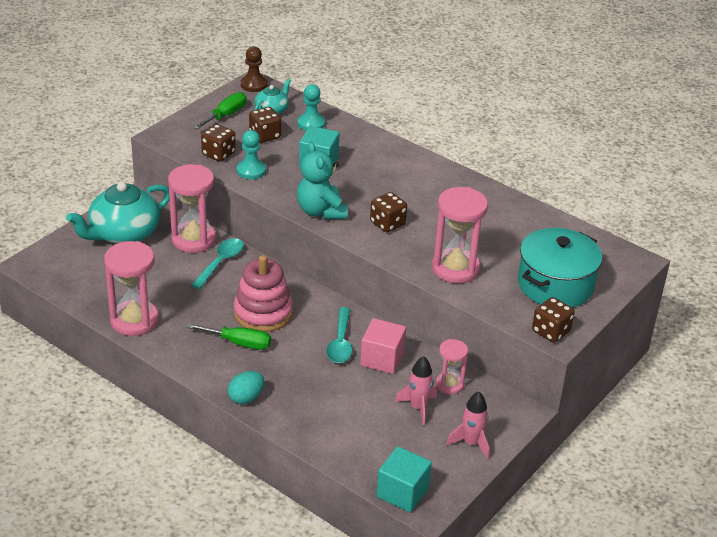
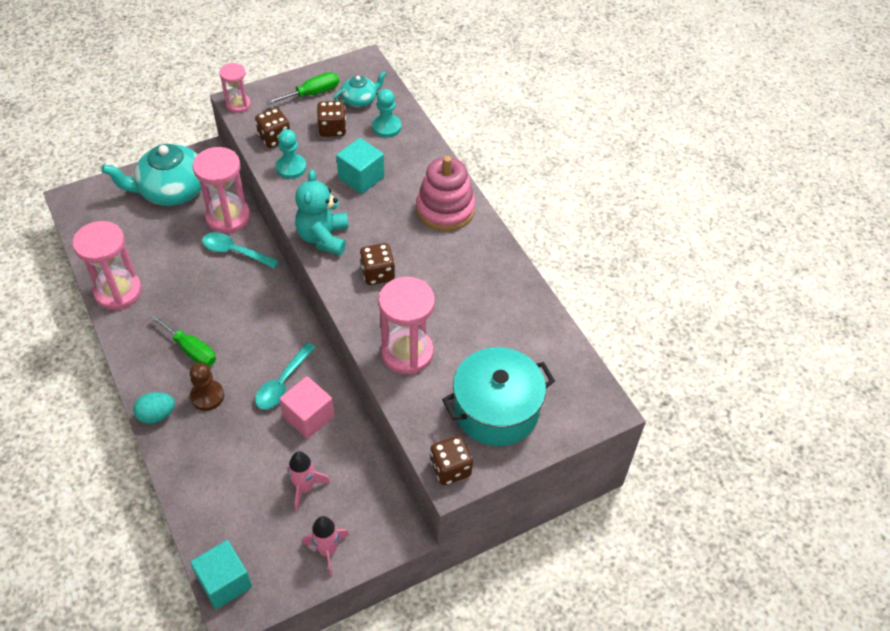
camera: 25 degrees right, 15 degrees up
turquoise spoon [191,238,244,289] -> turquoise spoon turned 120 degrees counterclockwise [202,232,279,269]
pink stacking toy [234,255,293,332] -> pink stacking toy moved to [416,156,475,231]
brown pawn [241,46,267,92] -> brown pawn moved to [190,363,224,411]
pink hourglass [436,339,468,394] -> pink hourglass moved to [219,63,251,113]

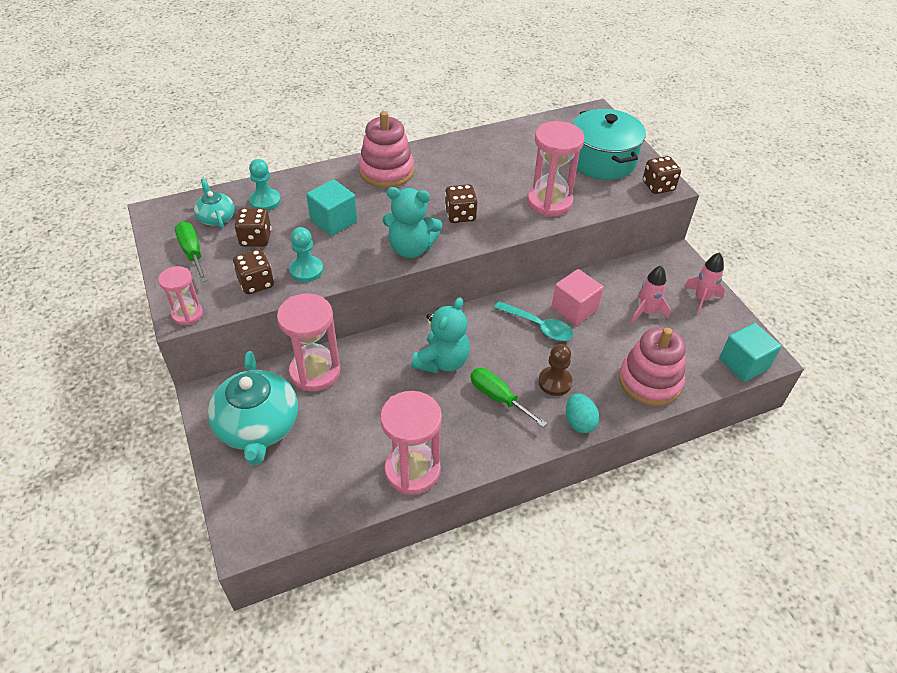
camera: 85 degrees left, 5 degrees down
green screwdriver [150,314,216,366] -> green screwdriver turned 90 degrees counterclockwise [471,368,547,427]
turquoise spoon [202,232,279,269] -> none
none -> turquoise teddy bear [411,297,470,373]
none -> pink stacking toy [619,327,686,406]

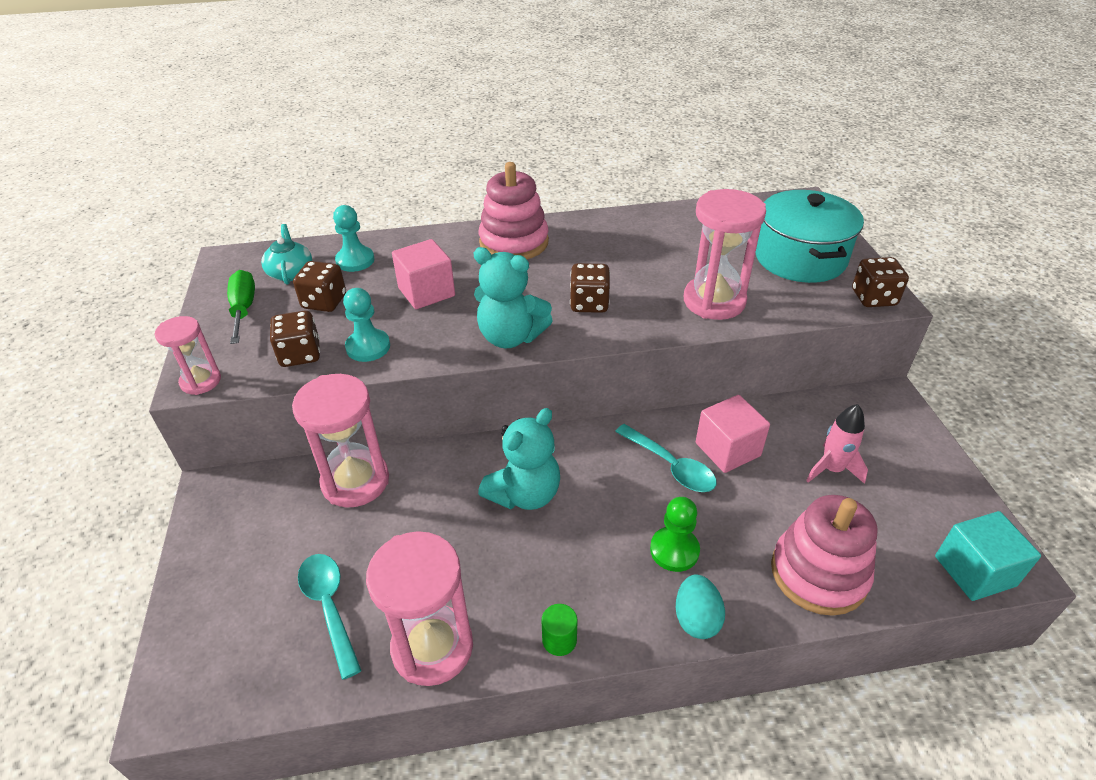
camera: 15 degrees right, 5 degrees down
turquoise teapot [208,351,298,466] -> none
turquoise cube [306,179,357,236] -> pink cube [392,239,455,309]
green screwdriver [471,368,547,427] -> none
brown pawn [538,344,573,396] -> green pawn [650,497,700,572]
pink rocket [684,252,725,315] -> none
none -> turquoise spoon [298,554,362,680]
none -> green cylinder [541,604,578,656]

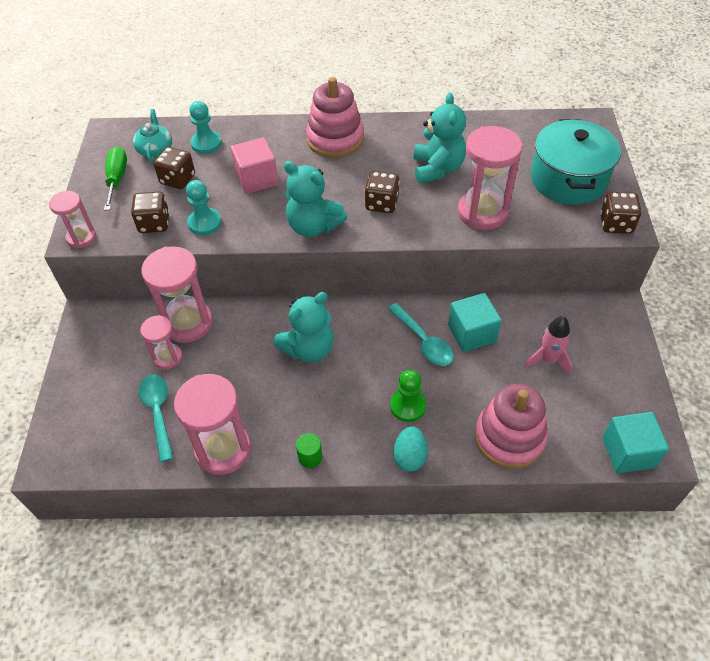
camera: 10 degrees right, 10 degrees up
pink cube [696,395,770,473] -> turquoise cube [448,293,501,352]
none -> pink hourglass [140,315,182,369]
none -> turquoise teddy bear [413,92,466,183]

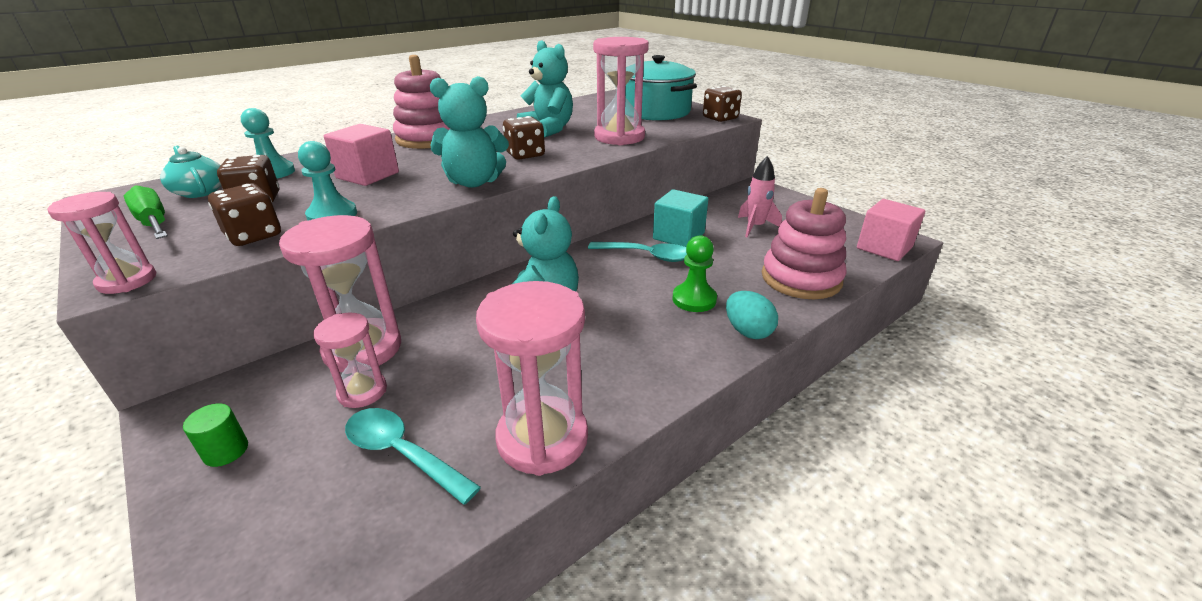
camera: 40 degrees left, 20 degrees down
green cylinder [296,433,322,468] -> green cylinder moved to [183,403,248,467]
turquoise cube [602,412,669,473] -> pink cube [857,199,925,261]

